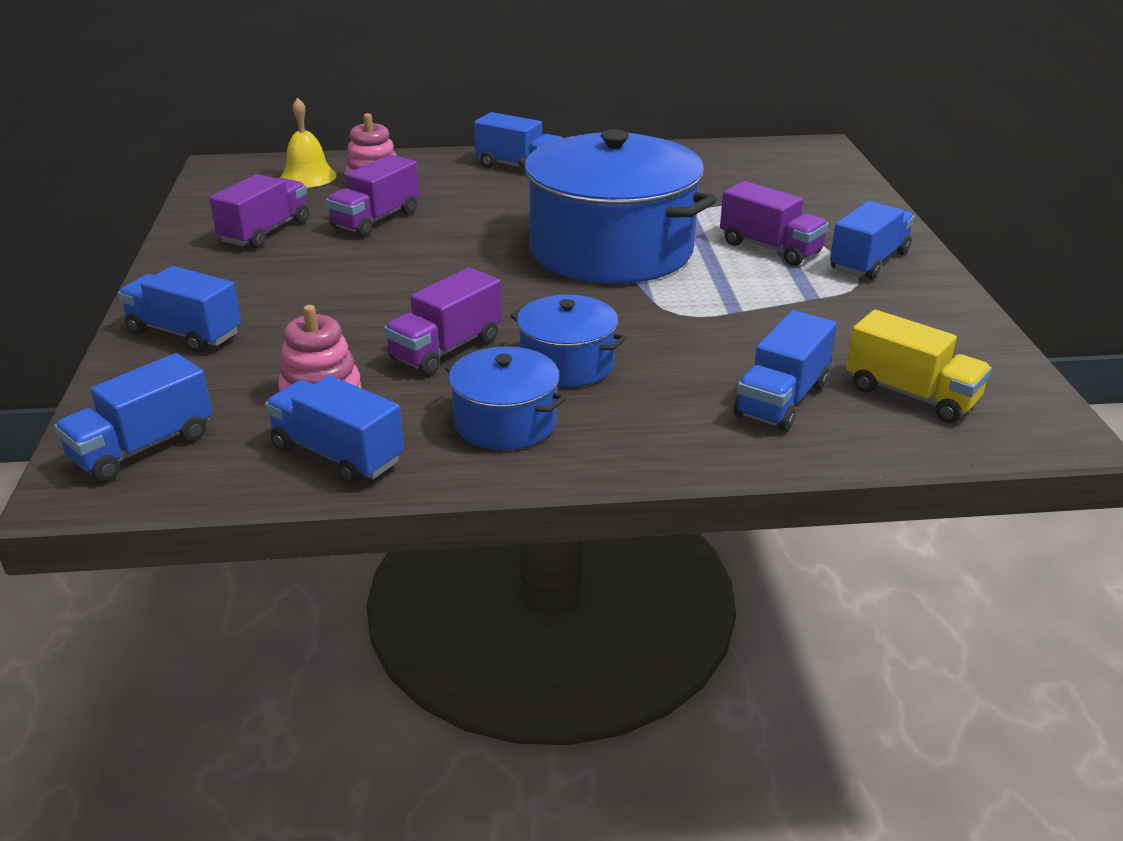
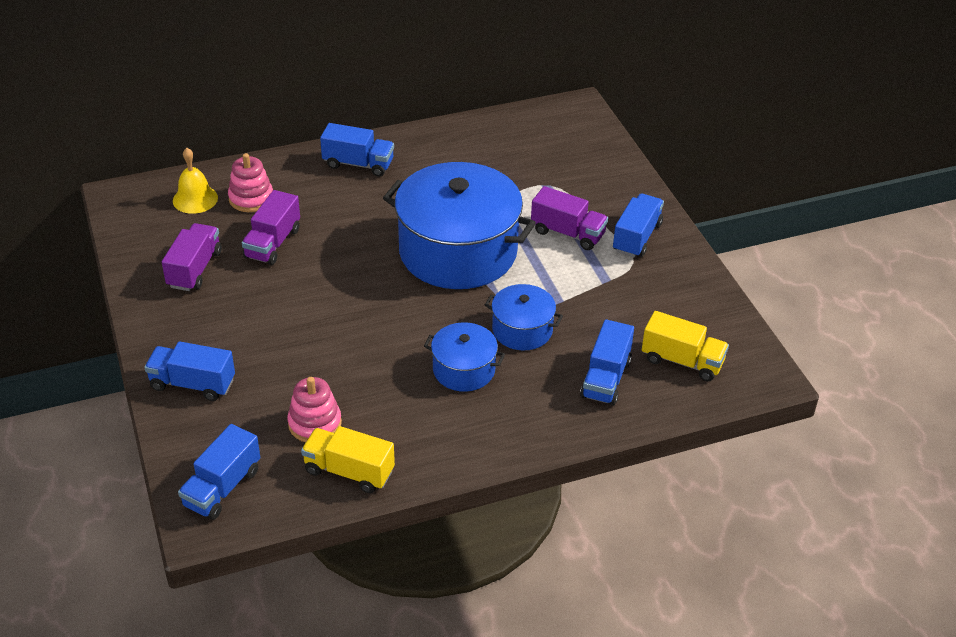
camera: 15 degrees left, 10 degrees up
blue truck [265,375,404,485] -> yellow truck [301,426,395,493]
purple truck [384,267,502,375] -> none
blue pot [445,346,566,450] -> blue pot moved to [485,284,563,351]

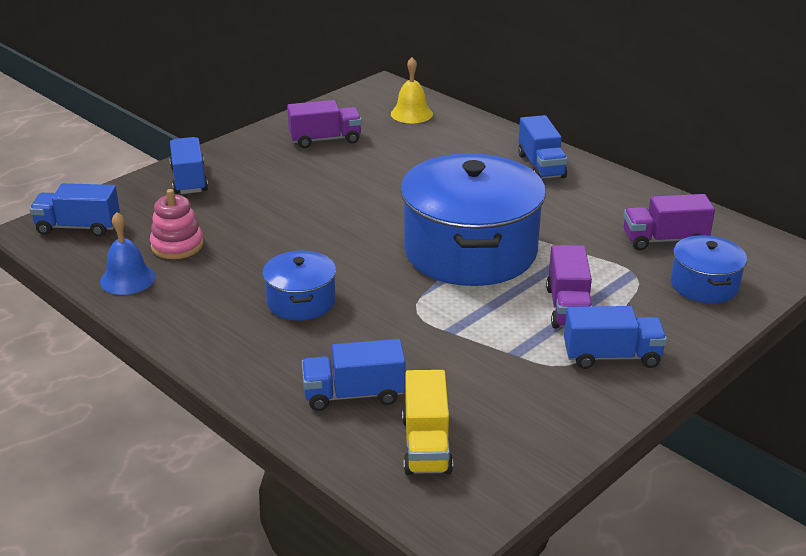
camera: 65 degrees right, 10 degrees down
pink stacking toy [228,153,273,212] -> none
purple truck [242,190,300,265] -> purple truck moved to [624,194,715,250]
yellow truck [301,426,395,493] -> blue bell [100,212,156,295]
blue pot [485,284,563,351] -> blue pot moved to [671,235,747,303]

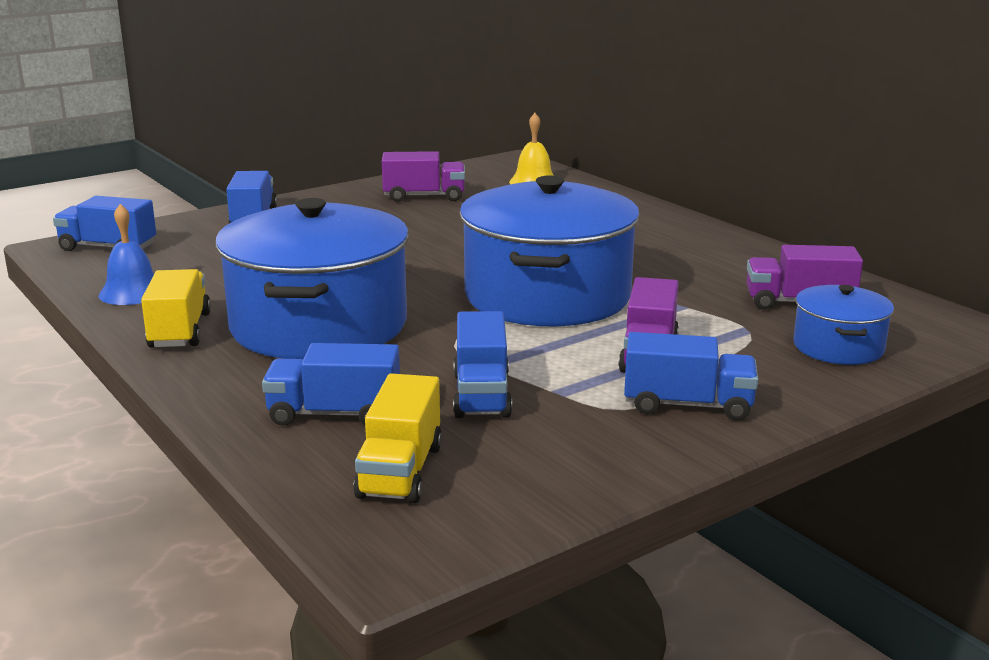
camera: 10 degrees right, 10 degrees down
pink stacking toy [150,189,203,259] -> none
blue pot [262,251,336,321] -> blue pot [215,198,409,359], size x2.07
blue truck [518,115,568,178] -> blue truck moved to [453,311,512,418]
none -> yellow truck [141,269,211,348]

